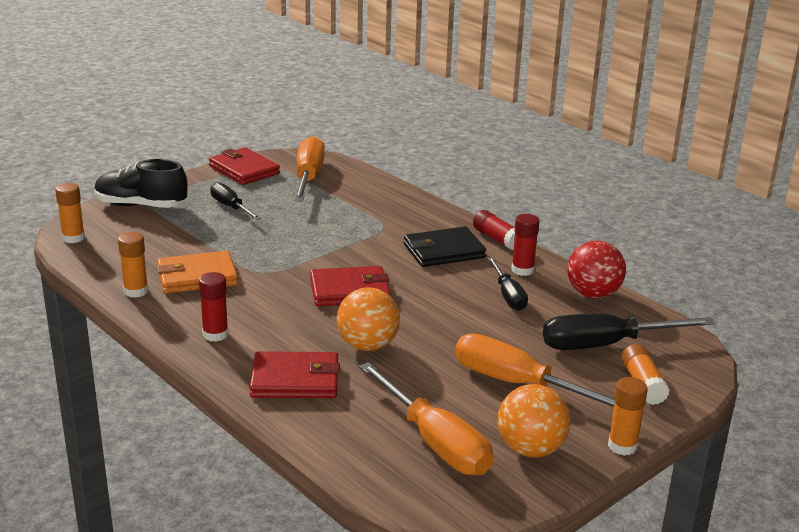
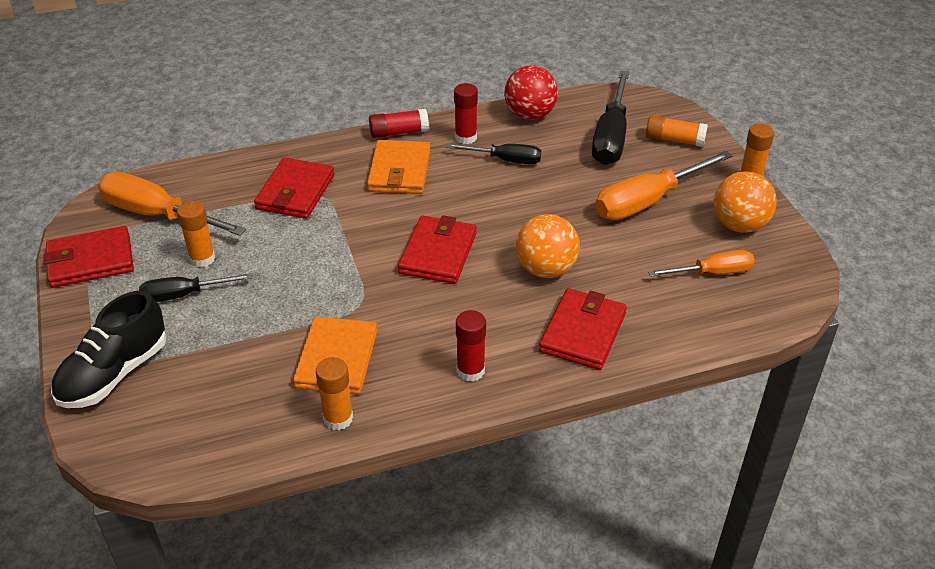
camera: 65 degrees left, 15 degrees up
orange glue stick [55,183,85,243] -> orange glue stick moved to [177,201,215,267]
orange screwdriver [359,362,493,476] -> orange screwdriver [648,250,755,277], size x0.60
black wallet [404,226,486,267] -> orange wallet [367,140,430,194]
none -> red wallet [254,157,335,219]

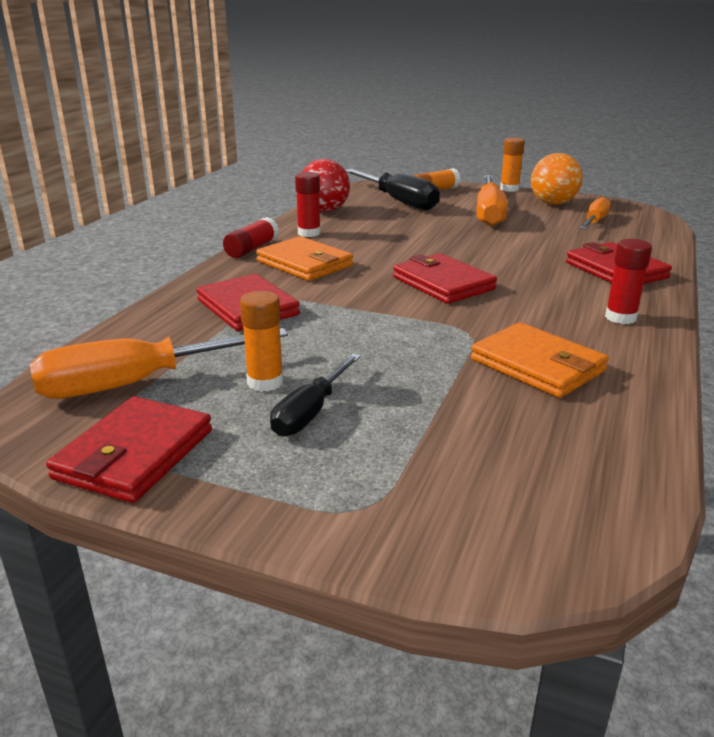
camera: 50 degrees left, 15 degrees down
black shoe [51,291,166,408] -> none
orange glue stick [316,357,353,430] -> none
black screwdriver [446,144,541,164] -> none
orange ball [516,214,580,278] -> none

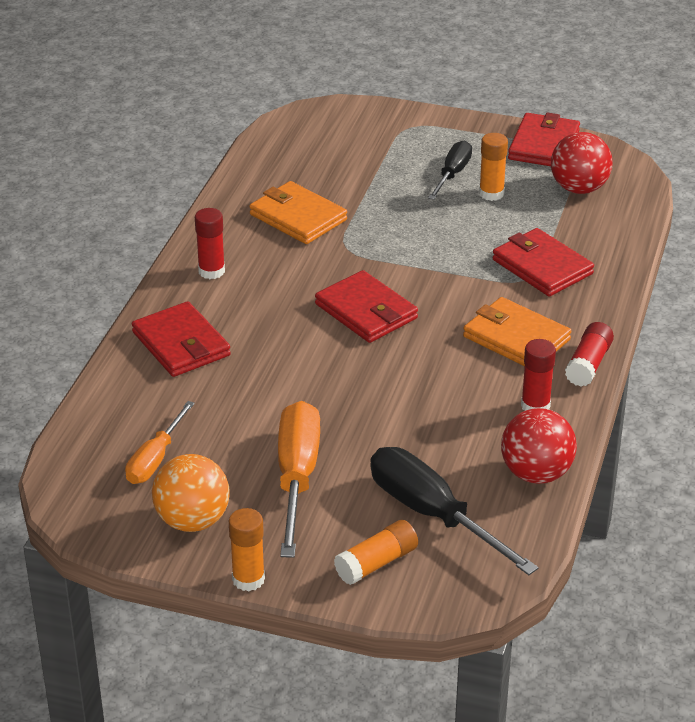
camera: 175 degrees right, 10 degrees up
orange screwdriver [30,328,288,399] -> red ball [551,132,613,194]

